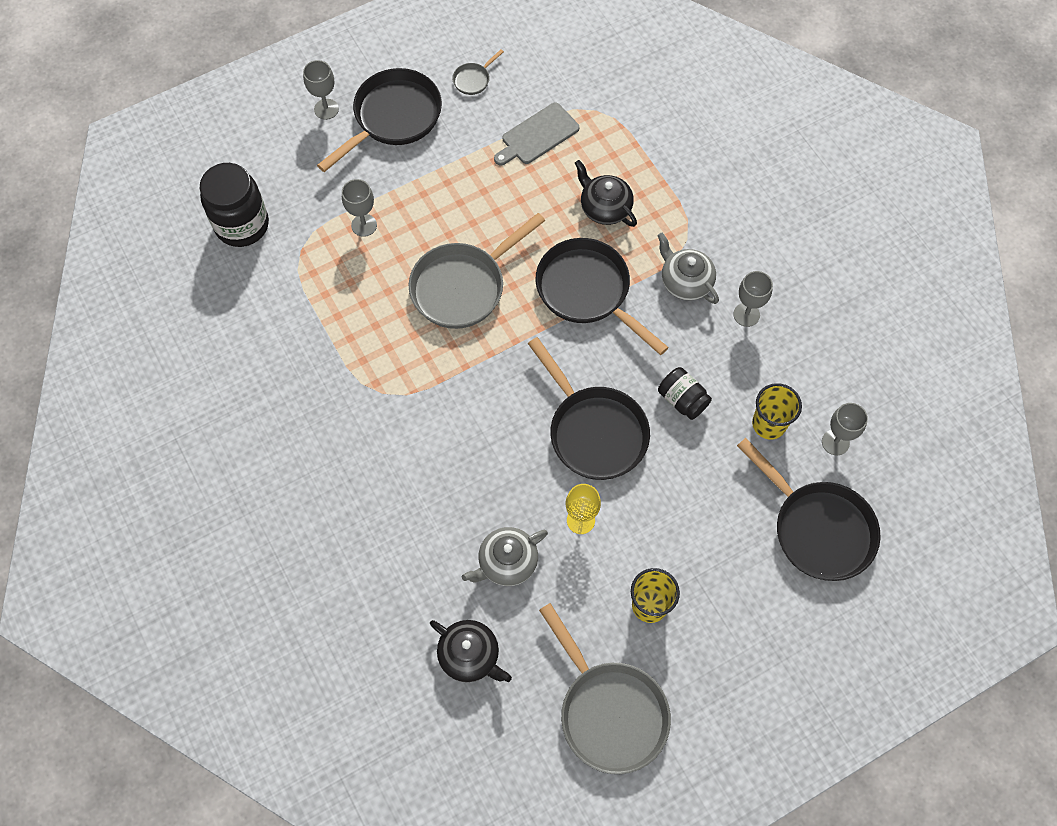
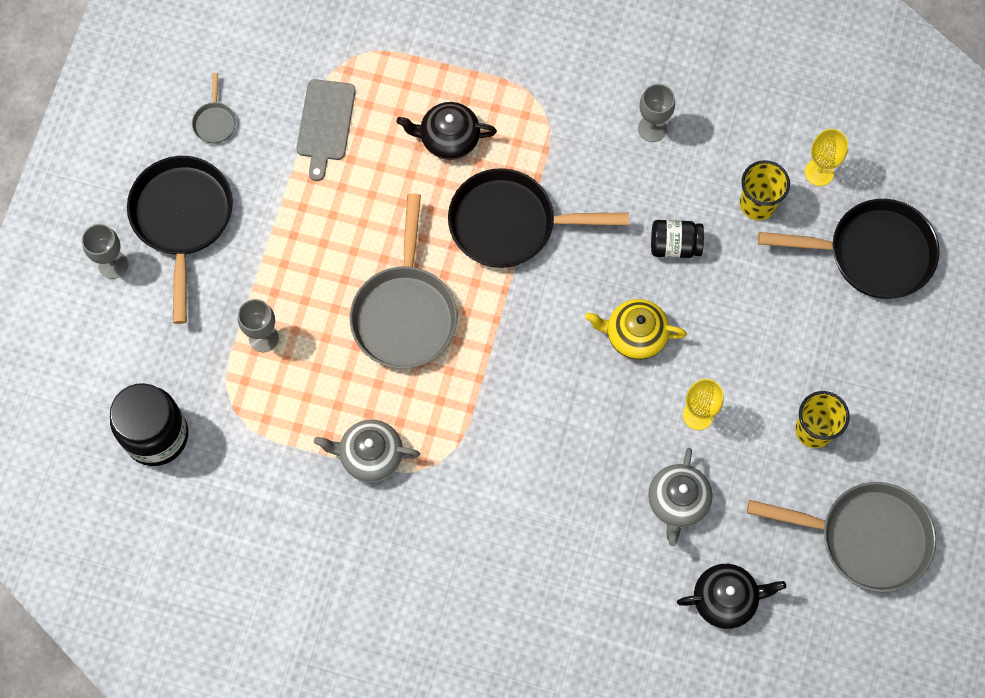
camera: 45 degrees left, 5 degrees up
black pan [528,337,650,480] -> yellow teapot [585,299,687,360]
grey teapot [657,233,719,304] -> grey teapot moved to [314,420,420,482]
grey goblet [822,403,868,455] -> yellow goblet [805,129,848,186]

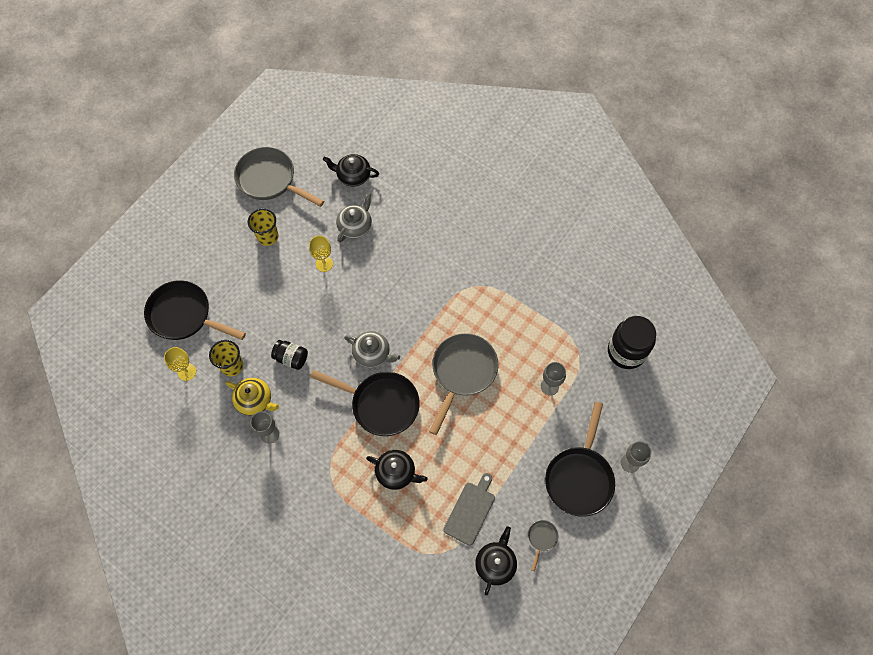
camera: 160 degrees left, 5 degrees down
grey teapot [314,420,420,482] -> grey teapot moved to [344,331,400,368]
yellow teapot [585,299,687,360] -> yellow teapot moved to [226,378,279,416]
none -> black teapot [475,526,517,595]

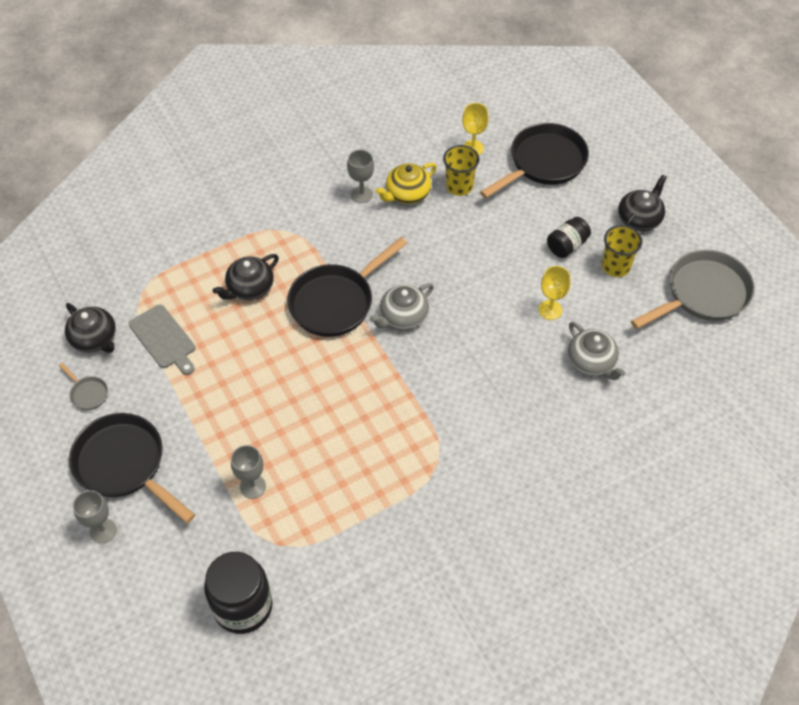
camera: 115 degrees right, 10 degrees down
black jar [271,340,308,370] -> black jar moved to [547,217,591,258]
black teapot [323,154,379,187] -> black teapot moved to [618,175,667,231]
grey pan [429,333,498,435] -> none

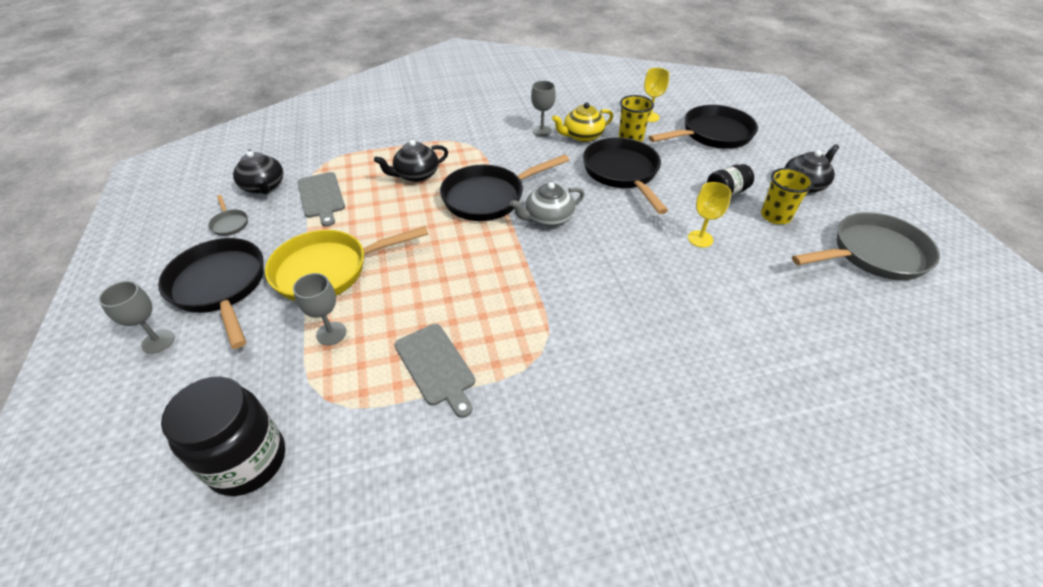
camera: 15 degrees right, 10 degrees down
grey teapot [568,322,626,380] -> none
none -> yellow pan [265,226,429,301]
none -> grey cutting board [395,324,475,418]
none -> black pan [583,138,668,214]

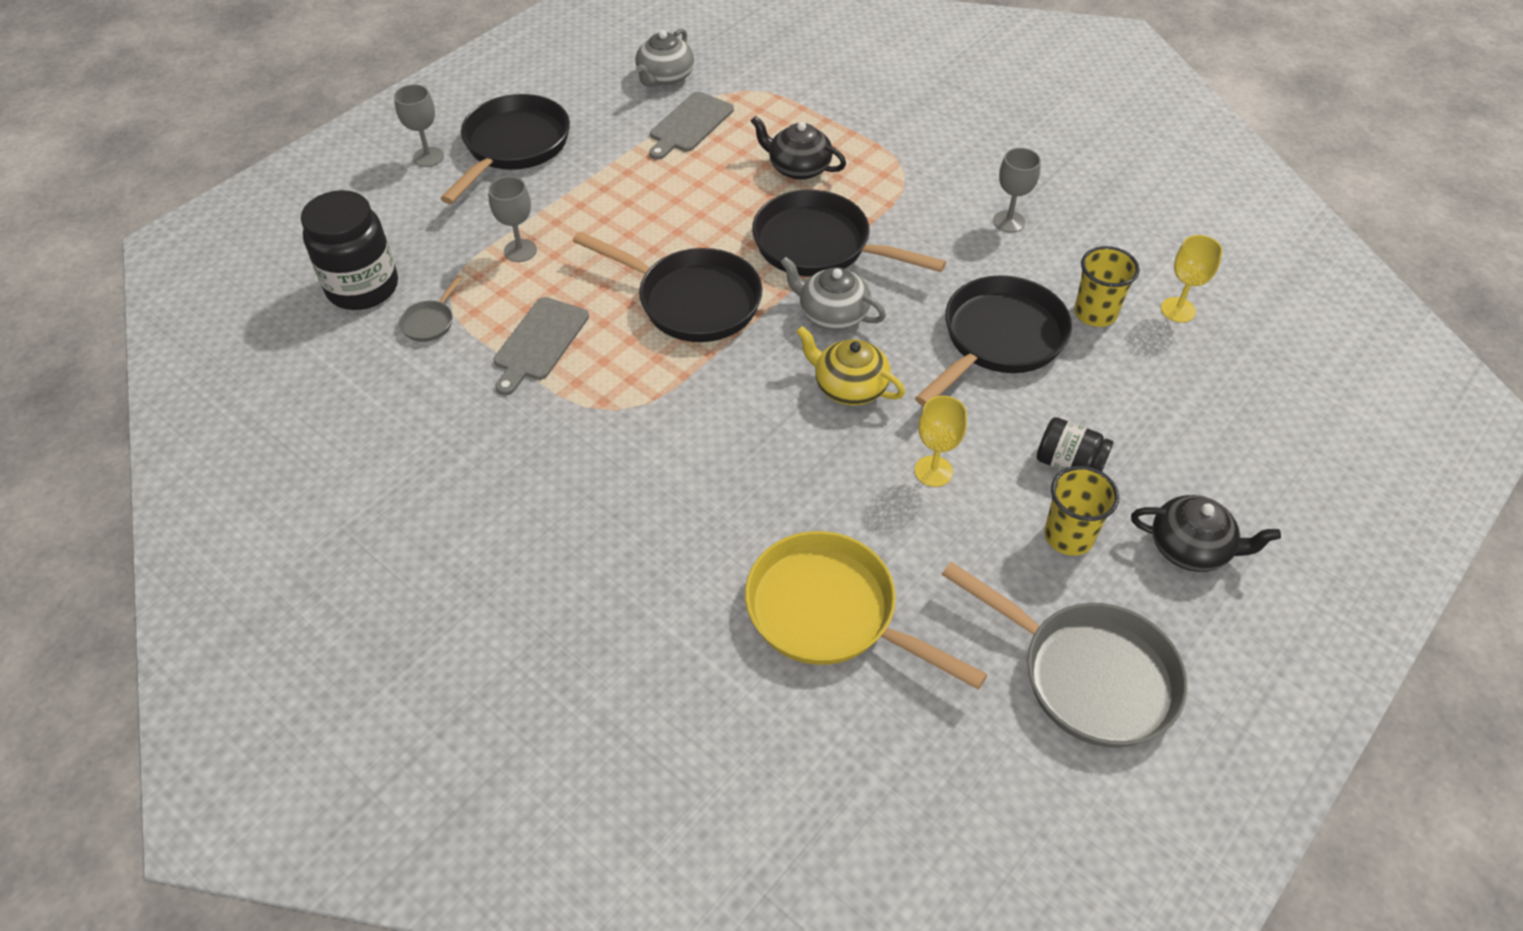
camera: 55 degrees right, 5 degrees up
grey pan [208,195,248,236] -> grey pan moved to [399,275,463,342]
black teapot [233,150,284,194] -> grey teapot [635,28,694,87]
yellow pan [265,226,429,301] -> yellow pan moved to [745,531,988,690]
yellow teapot [552,102,614,142] -> yellow teapot moved to [796,326,905,405]
black pan [649,105,758,149] -> black pan moved to [573,231,763,342]

